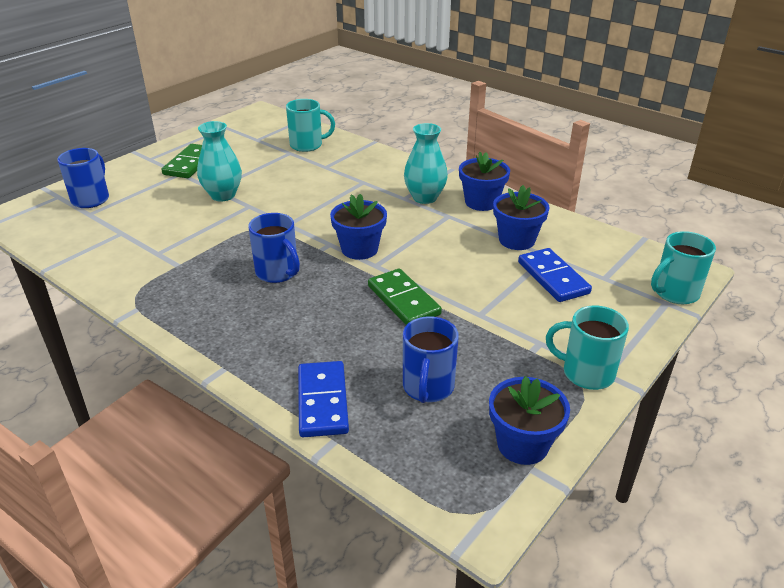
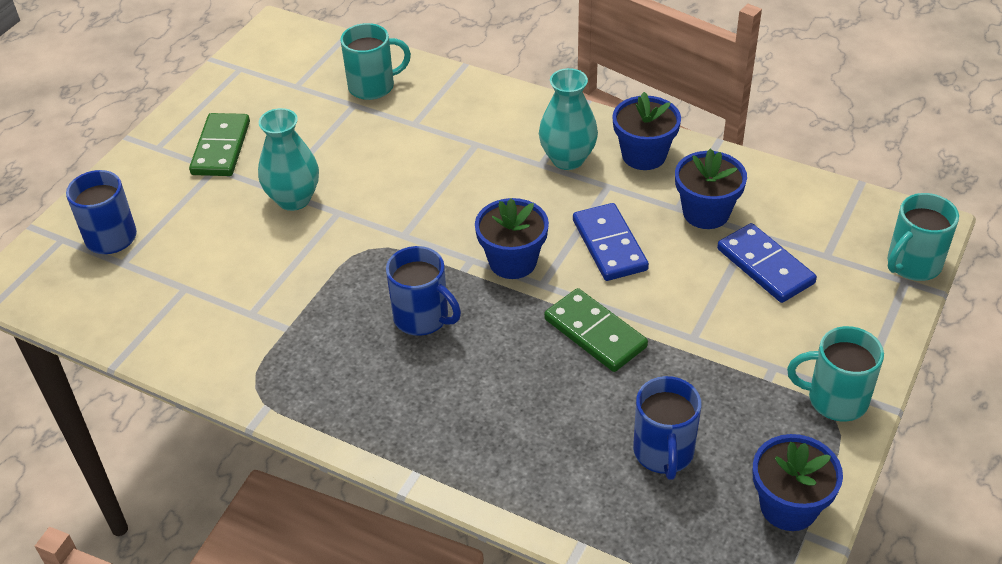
camera: 10 degrees left, 10 degrees up
blue domino [298,361,349,437] -> blue domino moved to [573,203,649,281]

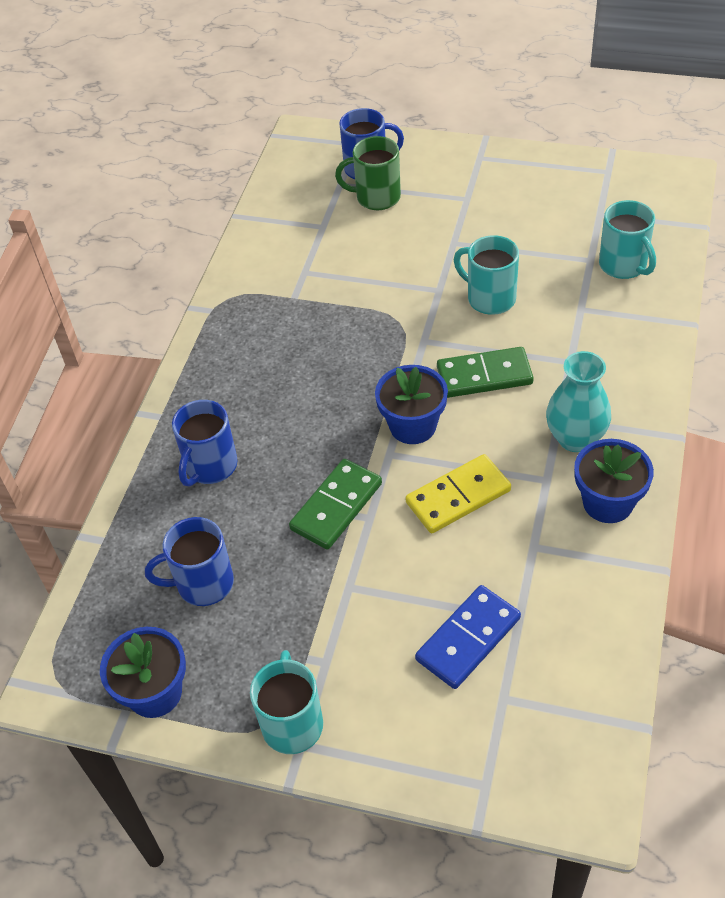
camera: 80 degrees right, 5 degrees up
green domino [189,113,250,176] -> green domino moved to [437,347,534,398]
turquoise vase [258,108,319,211] -> none
blue mug [386,246,461,336] -> blue mug moved to [172,400,238,487]
blue domino [573,203,649,281] -> yellow domino [406,454,511,533]
blue flower pot [675,148,747,229] -> none
turquoise mug [888,193,959,281] -> turquoise mug moved to [454,235,519,315]
none -> green mug [335,136,401,210]

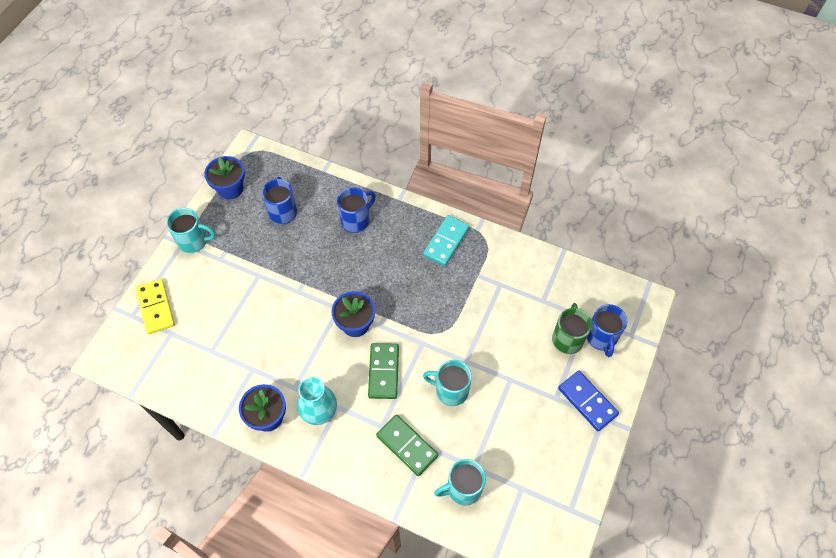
camera: 95 degrees right, 10 degrees up
blue mug [172,400,238,487] -> blue mug turned 105 degrees clockwise [337,187,376,233]
green domino [289,459,382,550] -> green domino moved to [376,415,439,476]
yellow domino [406,454,511,533] -> yellow domino moved to [136,279,175,334]
blue domino [415,585,521,689] -> blue domino moved to [558,371,619,431]
turquoise mug [454,235,519,315] -> turquoise mug turned 120 degrees counterclockwise [423,360,472,406]
none -> turquoise domino [423,215,470,266]

